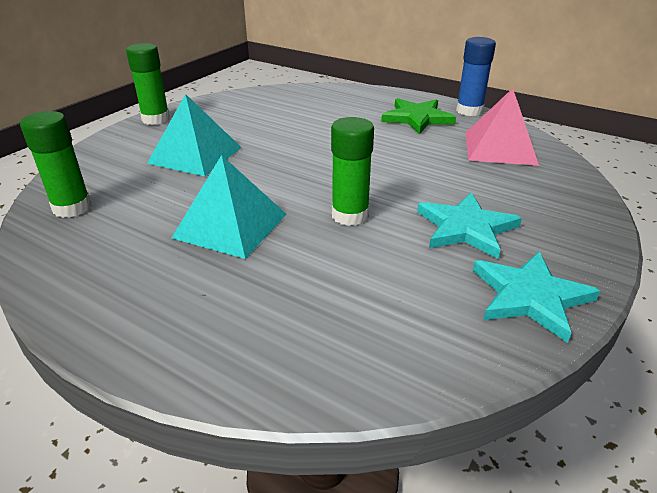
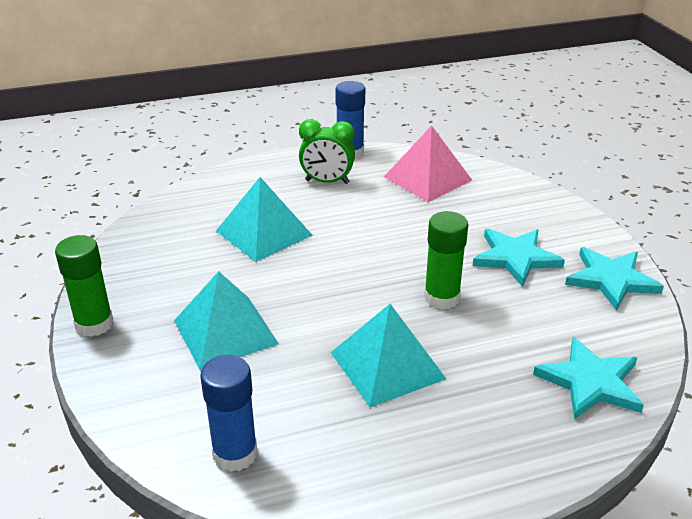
camera: 50 degrees left, 0 degrees up
green glue stick [20,111,92,218] -> blue glue stick [200,355,257,472]
green star [381,98,456,134] -> green clock [299,119,355,184]
none -> turquoise pyramid [216,177,313,262]
none -> turquoise star [533,337,644,419]

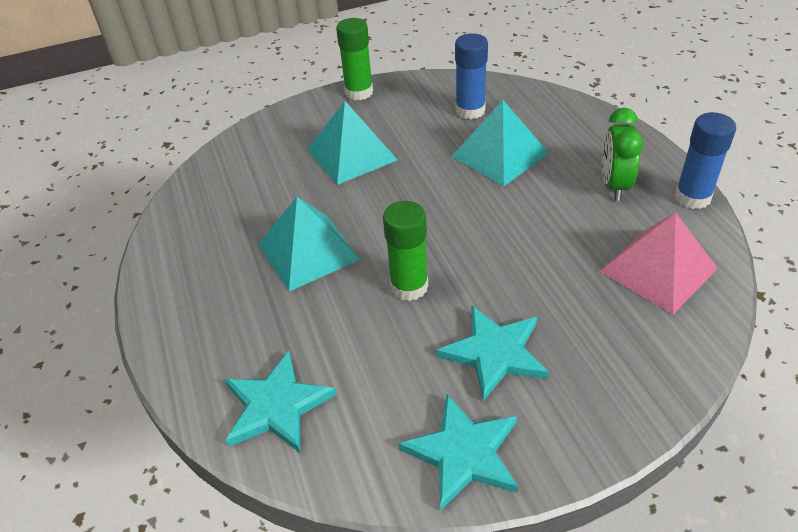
camera: 90 degrees right, 10 degrees up
blue glue stick [200,355,257,472] -> blue glue stick moved to [455,33,488,119]

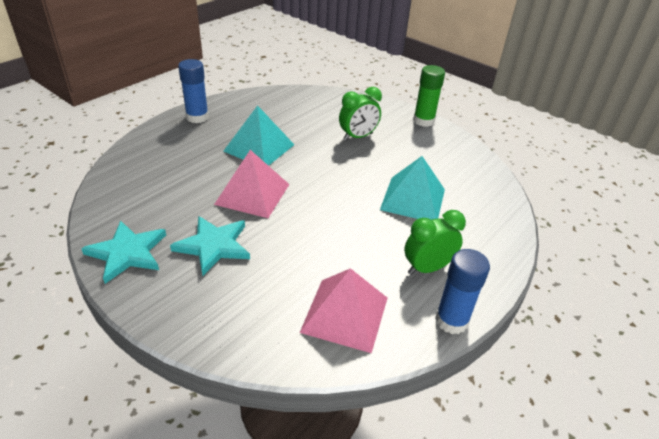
camera: 55 degrees right, 5 degrees down
turquoise star [224,351,337,453] -> none
turquoise pyramid [307,101,397,185] -> green clock [339,87,382,141]
green glue stick [383,201,428,301] -> pink pyramid [214,150,290,218]
blue glue stick [455,33,488,119] -> blue glue stick moved to [178,59,209,123]

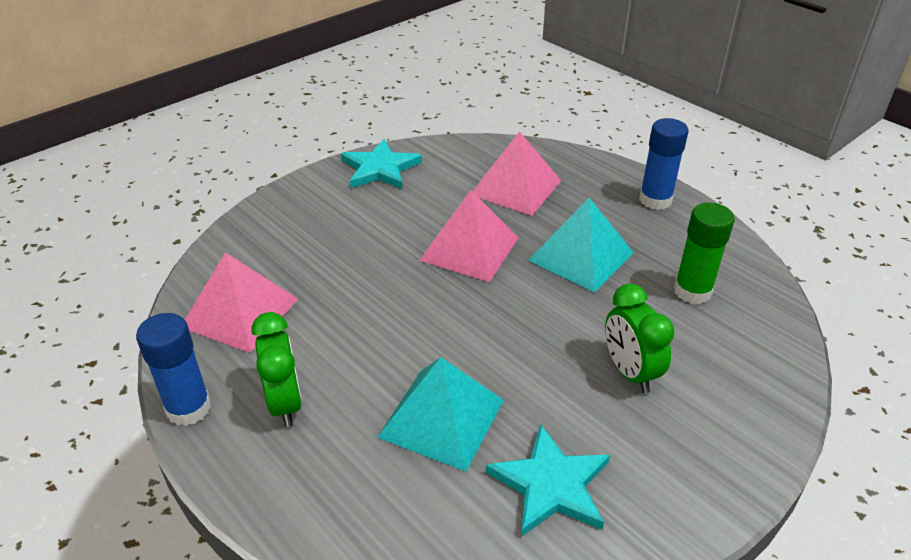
camera: 100 degrees right, 0 degrees up
turquoise star [170,216,250,276] -> turquoise star moved to [486,424,610,537]
green glue stick [413,65,445,127] -> green glue stick moved to [674,202,735,304]
none -> pink pyramid [472,131,561,216]

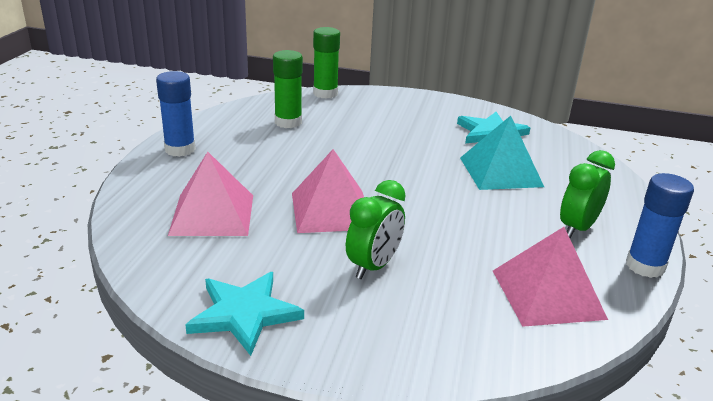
camera: 125 degrees left, 10 degrees down
turquoise pyramid [528,198,634,293] -> none
green clock [605,283,675,393] -> green clock moved to [346,180,406,279]
none -> green glue stick [313,27,340,99]

